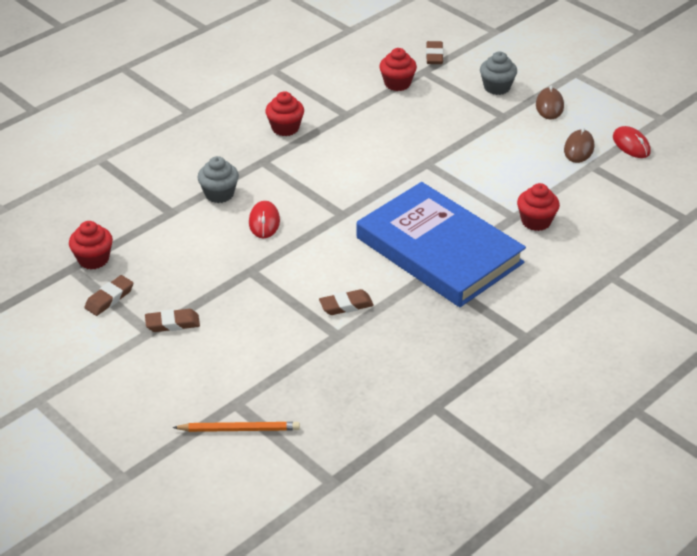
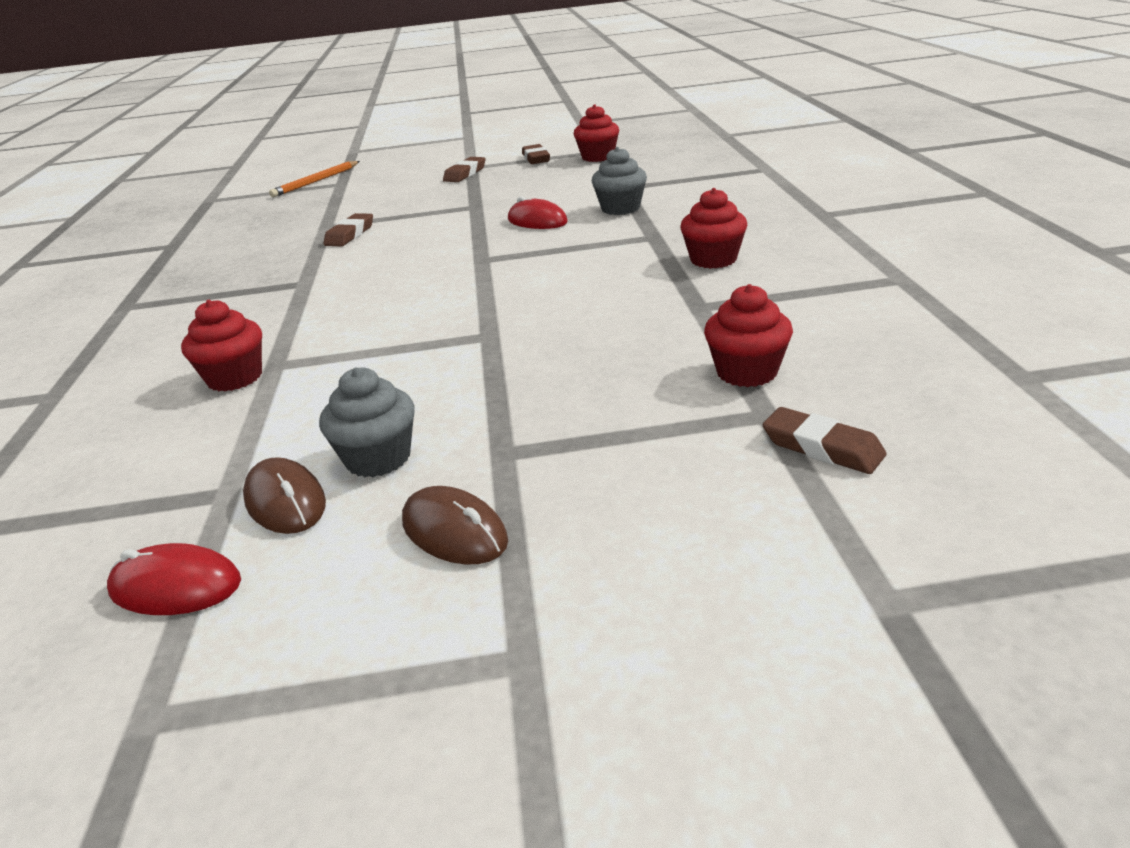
camera: 130 degrees right, 10 degrees down
blue book [357,182,526,307] -> none
grey cupcake [480,52,517,95] -> grey cupcake moved to [319,367,415,477]

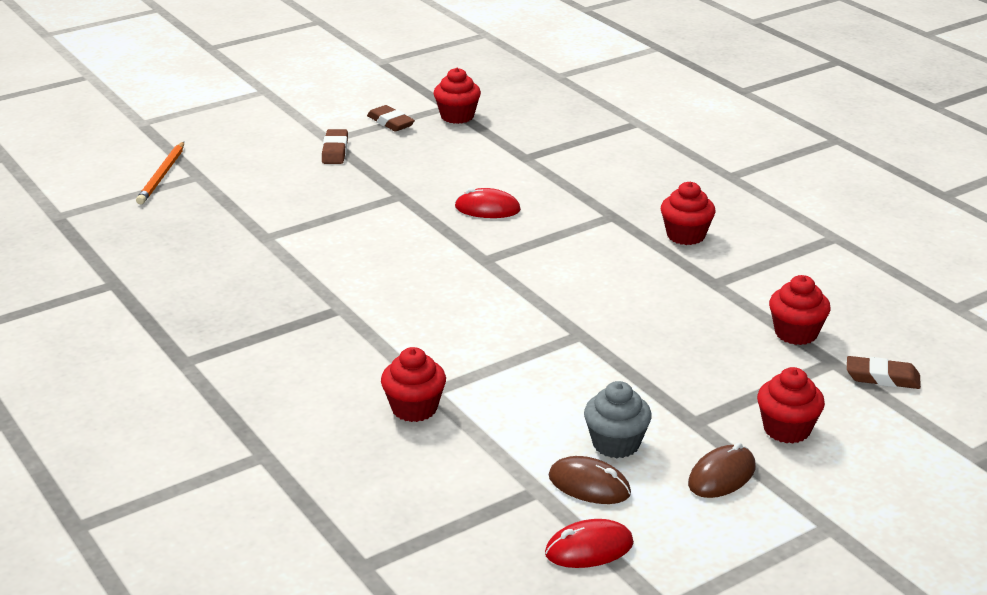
camera: 30 degrees left, 0 degrees up
brown eraser [324,213,373,247] -> none
brown mouse [402,486,508,564] -> brown mouse turned 60 degrees counterclockwise [688,443,756,498]
grey cupcake [592,147,647,215] -> none
none -> red cupcake [757,367,825,444]

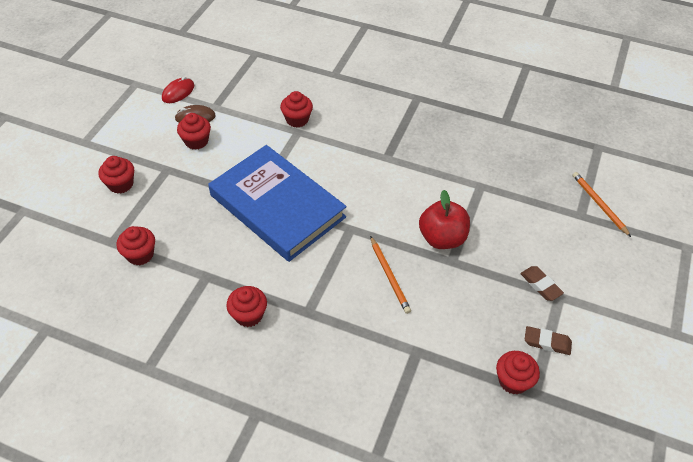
camera: 145 degrees right, 20 degrees up
red mouse [455,188,521,218] -> orange pencil [370,236,411,314]
grey cupcake [584,381,652,458] -> red cupcake [177,113,211,150]
brown mouse [688,443,756,498] -> none
brown eraser [847,356,921,389] -> none
none -> blue book [208,145,347,262]
none -> red apple [419,190,470,249]

